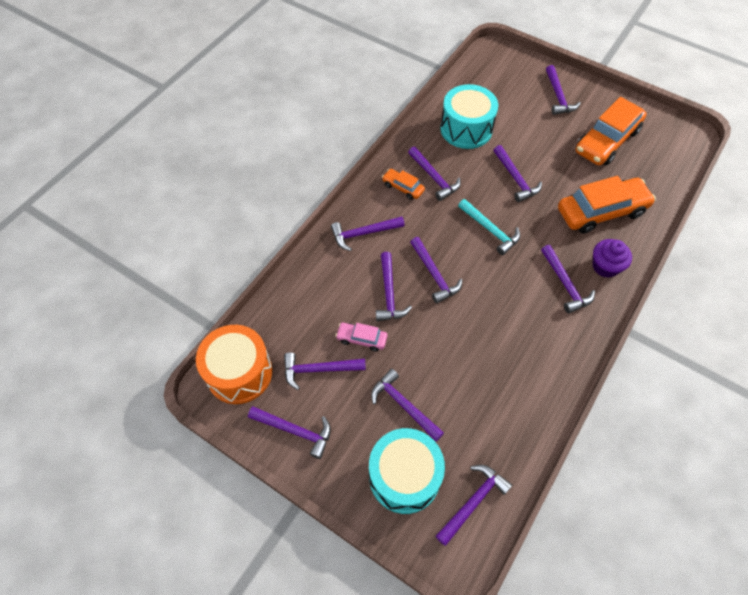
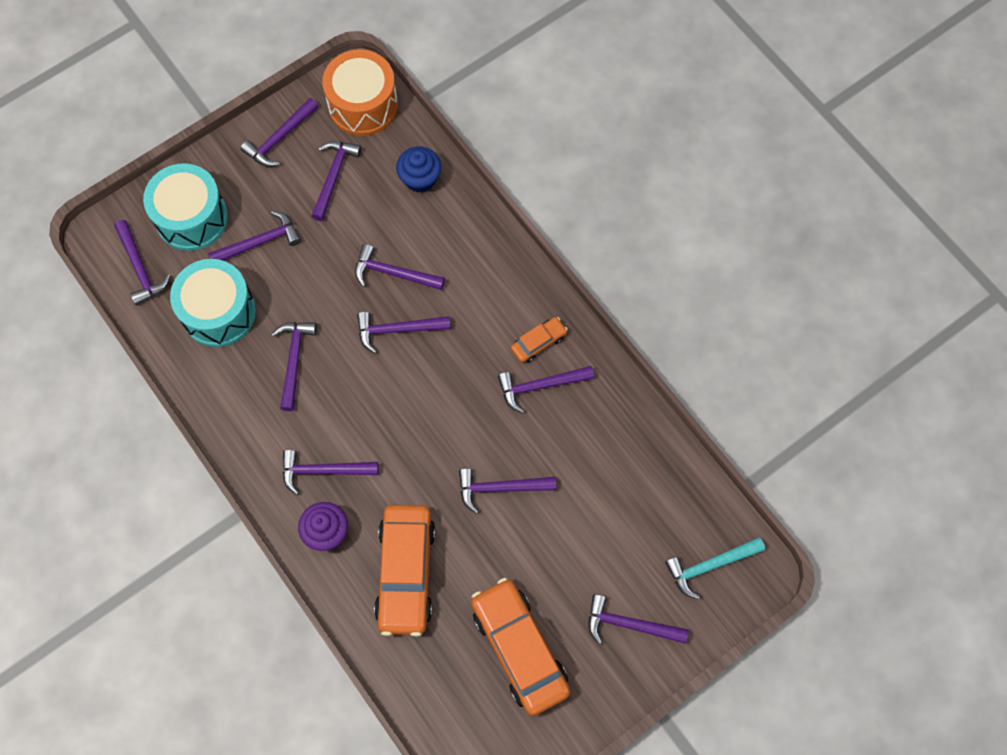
camera: 110 degrees right, 10 degrees up
purple hammer [331,216,405,251] -> purple hammer moved to [272,322,317,411]
pink car [336,323,387,351] -> none
turquoise drum [440,84,498,149] -> turquoise drum moved to [170,259,256,347]
turquoise hammer [458,199,520,255] -> turquoise hammer moved to [665,537,765,599]
none -> blue cupcake [396,146,441,193]

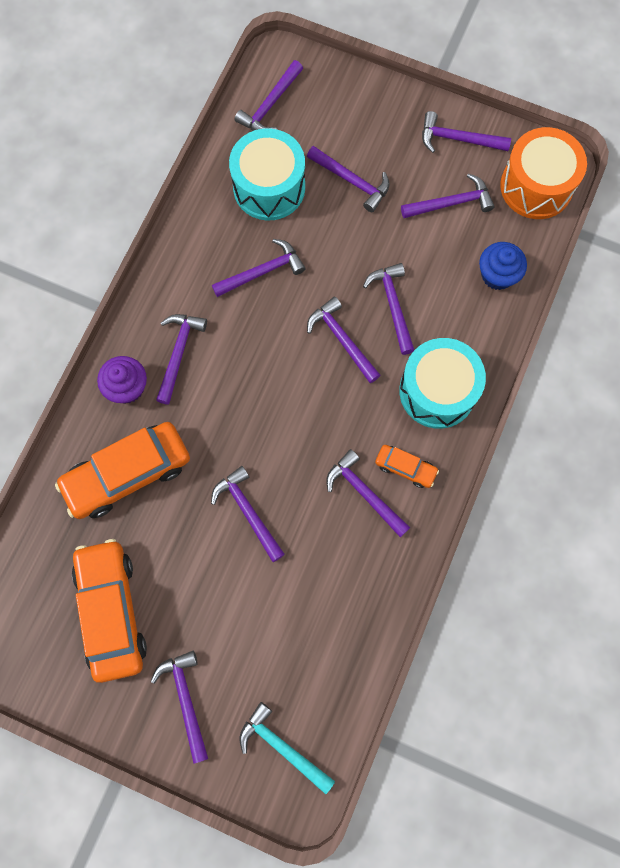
camera: 60 degrees right, 5 degrees up
turquoise drum [143,163,228,251] -> turquoise drum moved to [399,338,486,429]
purple hammer [283,450,379,495] -> purple hammer turned 45 degrees clockwise [156,314,207,405]
orange car [471,578,570,716] -> orange car turned 45 degrees counterclockwise [72,539,147,683]

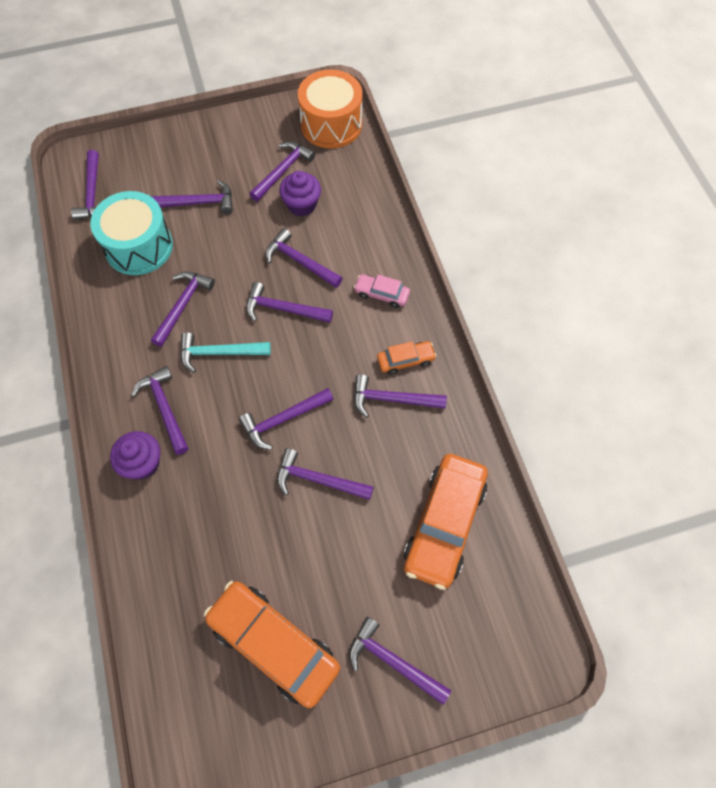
camera: 40 degrees left, 10 degrees down
orange car [55,422,190,519] -> orange car moved to [404,454,488,590]
turquoise hammer [240,702,335,794] -> turquoise hammer moved to [180,332,271,373]
turquoise drum [399,338,486,429] -> pink car [354,274,410,308]
purple hammer [422,111,511,153] -> purple hammer moved to [239,388,333,450]
blue cupcake [479,242,527,290] -> none
none -> purple cupcake [279,171,321,216]

